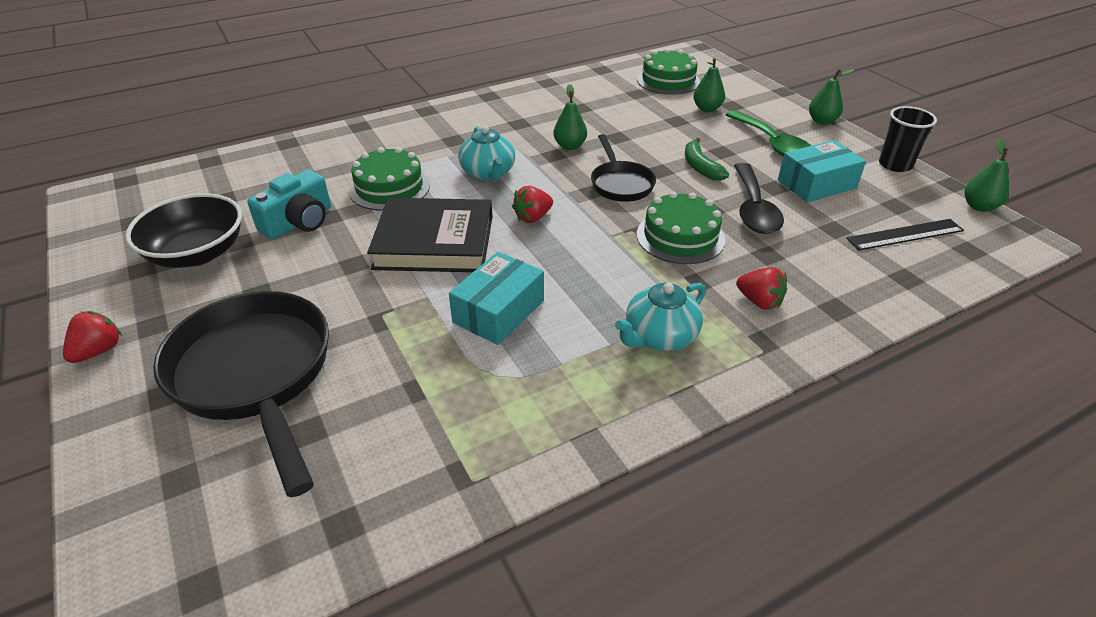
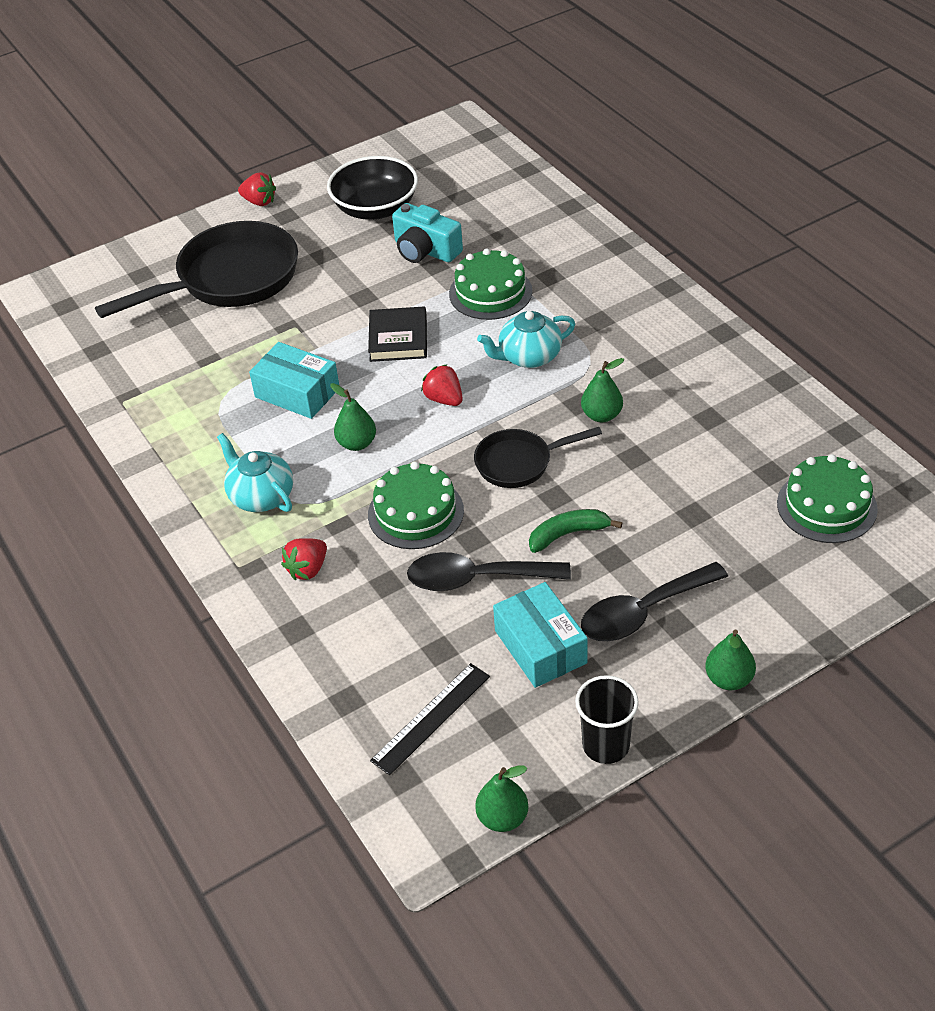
camera: 90 degrees right, 5 degrees up
black book [367,198,493,272] -> black book [368,306,427,362], size x0.62
green pear [693,58,725,112] -> green pear moved to [331,383,376,451]
green spoon [725,110,811,157] -> black spoon [581,562,728,641]
black ruler [846,219,964,251] -> black ruler turned 60 degrees clockwise [370,663,490,775]

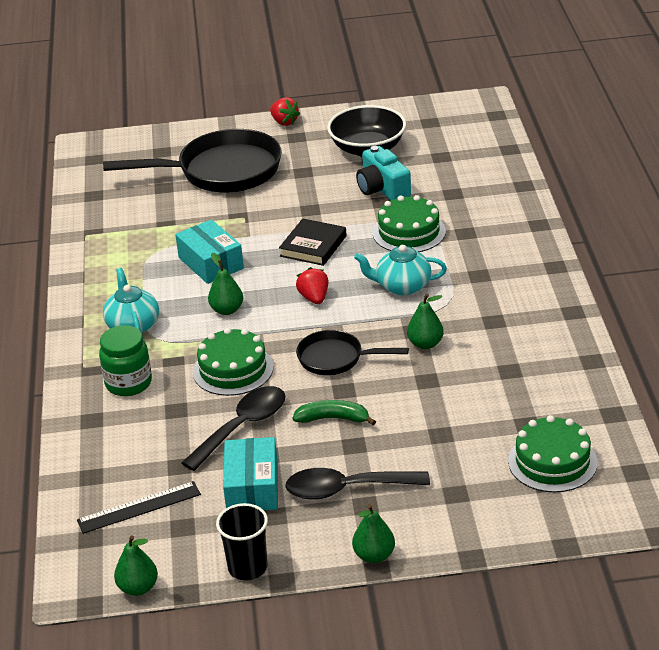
camera: 25 degrees right, 10 degrees down
red strawberry [281,538,327,580] -> green jar [99,325,152,396]
black spoon [407,552,571,591] -> black spoon turned 105 degrees clockwise [181,386,285,471]

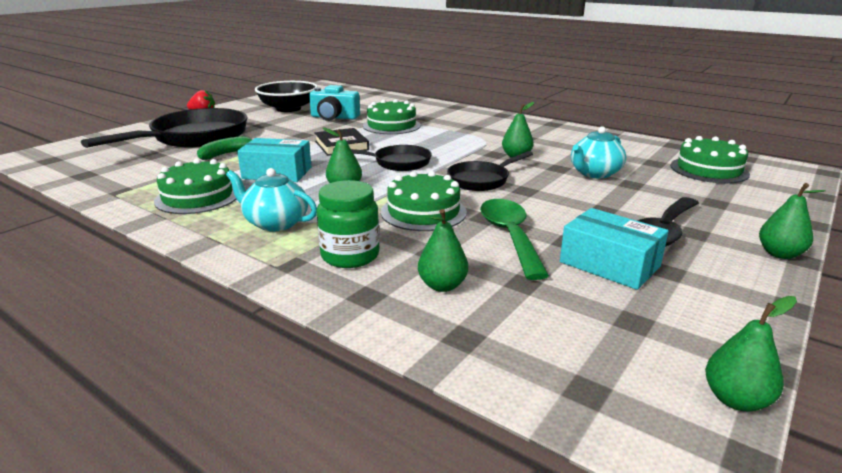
camera: 50 degrees left, 10 degrees down
black ruler [77,481,201,534] -> none
black spoon [181,386,285,471] -> green spoon [480,199,549,280]
black cup [216,503,268,580] -> none
green banana [292,400,376,425] -> green banana moved to [197,136,252,160]
red strawberry [296,267,329,304] -> black pan [333,145,432,171]
turquoise teapot [354,245,447,295] -> turquoise teapot moved to [571,126,626,179]
none -> green cake [154,159,236,214]
none -> green pear [418,209,468,292]

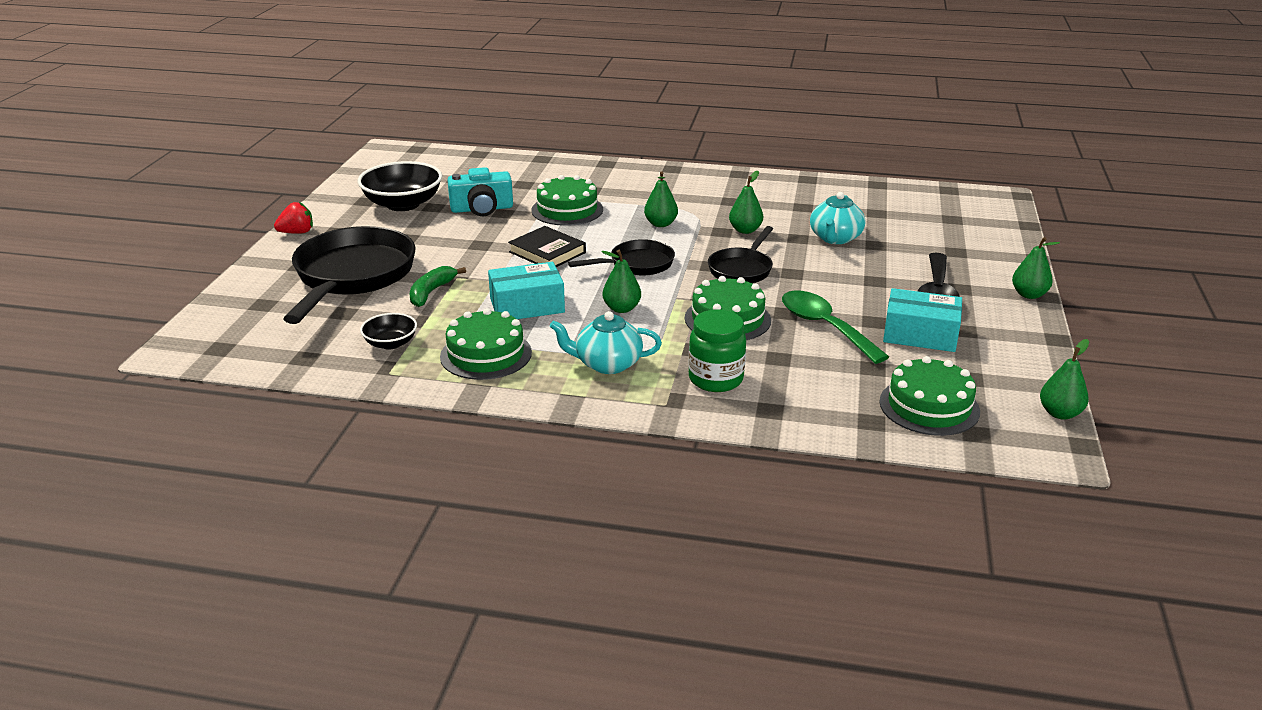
camera: 25 degrees left, 5 degrees up
green pear [418,209,468,292] -> green pear moved to [644,171,678,227]
green cake [670,136,750,183] -> green cake moved to [879,356,980,436]
none -> black bowl [360,313,417,350]

